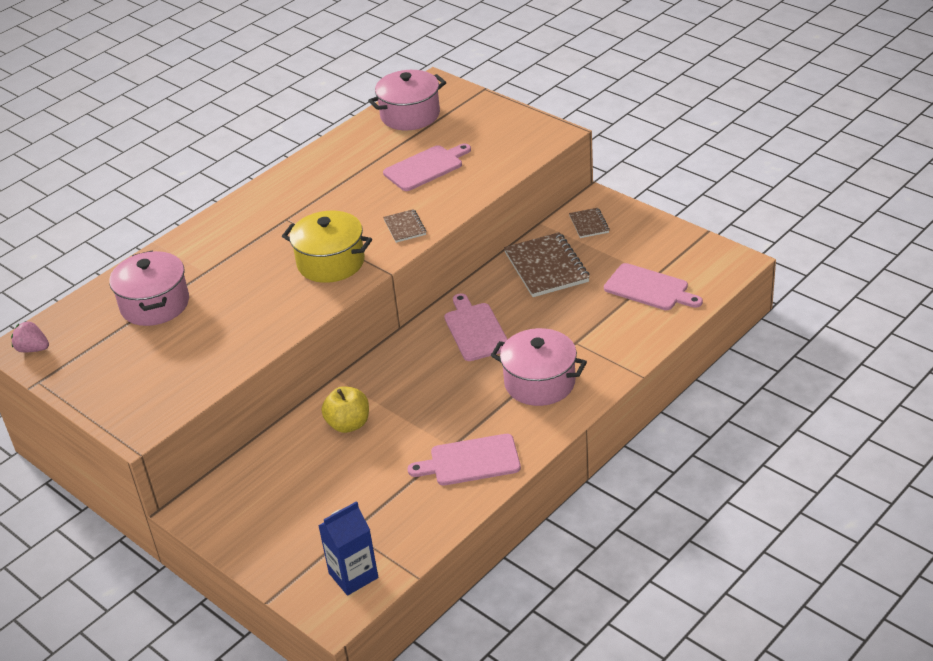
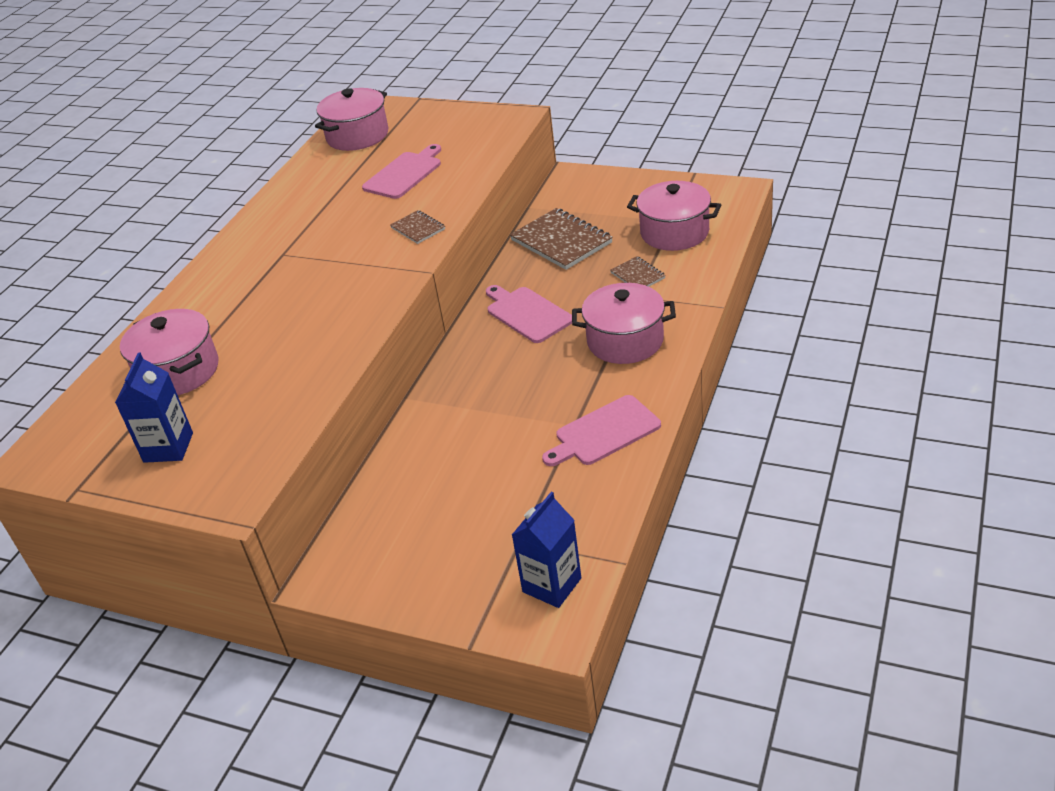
camera: 20 degrees left, 0 degrees up
pink strawberry [11,321,49,352] -> none
yellow pot [282,211,372,283] -> none
yellow apple [321,386,369,433] -> none
brown notebook [569,208,609,238] -> brown notebook moved to [610,256,666,287]
pink cutting board [604,263,703,310] -> pink pot [627,181,721,251]
none -> blue carton [115,352,193,463]

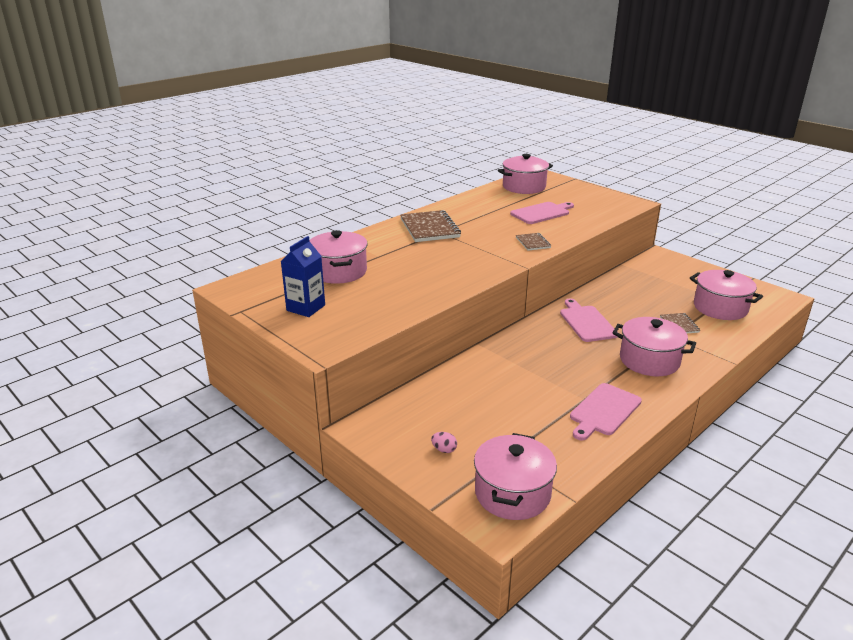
camera: 20 degrees right, 10 degrees down
brown notebook [510,208,613,270] -> brown notebook moved to [400,210,461,242]
blue carton [512,492,581,608] -> pink pot [474,433,557,520]
pink cutting board [542,395,661,466] -> pink cutting board turned 45 degrees counterclockwise [570,383,642,440]
none -> pink egg [431,432,457,453]

